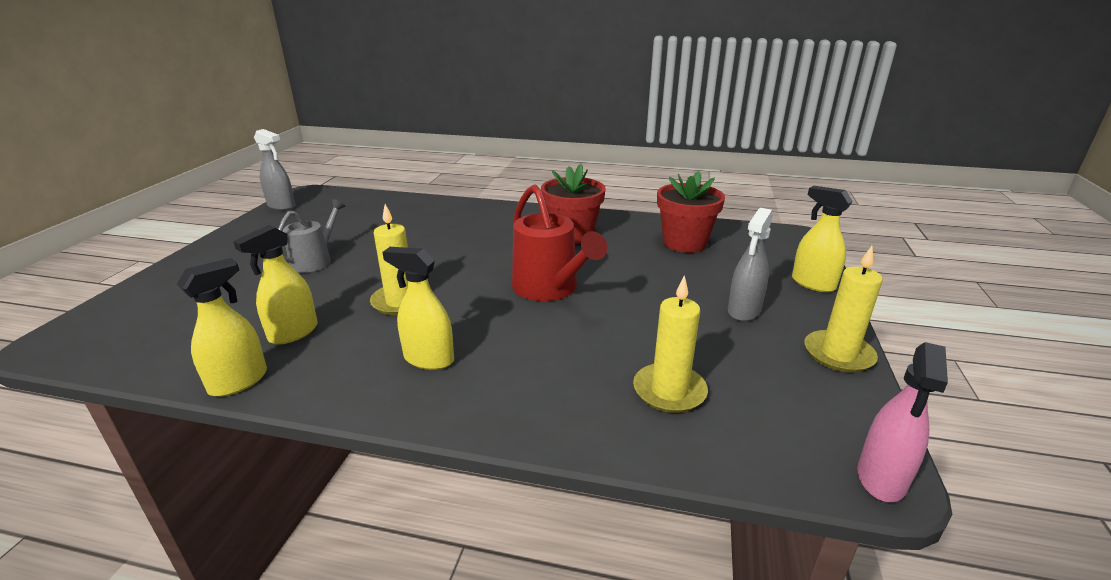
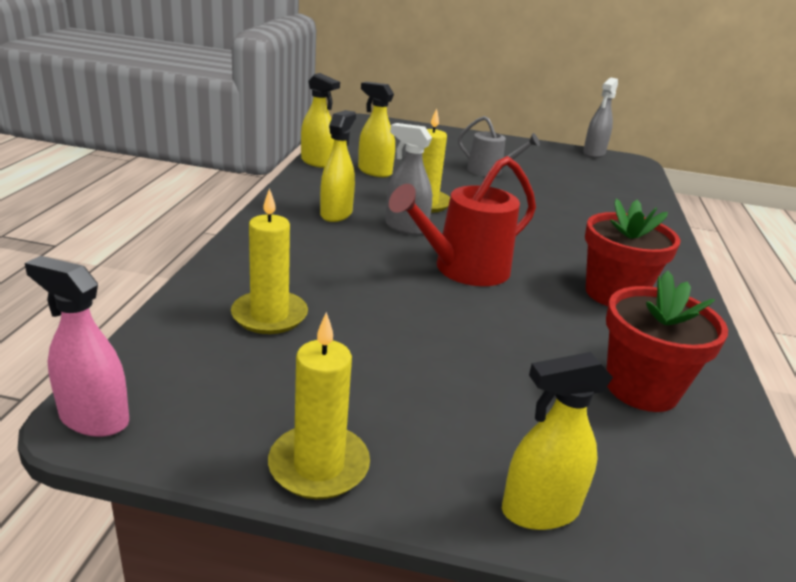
camera: 85 degrees right, 0 degrees up
grey spray bottle [728,208,773,322] -> grey spray bottle moved to [385,123,432,235]
yellow spray bottle [792,186,853,292] -> yellow spray bottle turned 150 degrees counterclockwise [502,352,613,530]

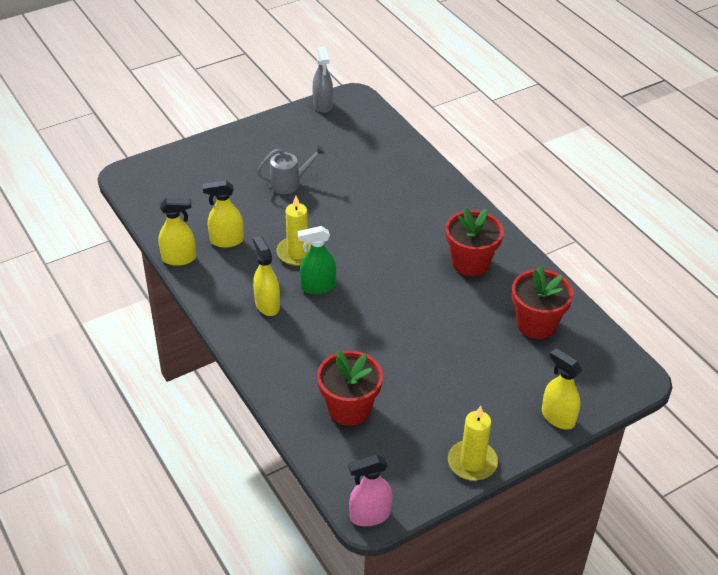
camera: 40 degrees left, 15 degrees up
yellow candle [231,188,308,334] -> red flower pot [317,350,383,426]
grey spray bottle [385,123,432,235] -> green spray bottle [298,226,336,294]
red watering can [389,156,536,286] -> none
yellow spray bottle [502,352,613,530] -> yellow spray bottle turned 105 degrees clockwise [542,348,582,430]

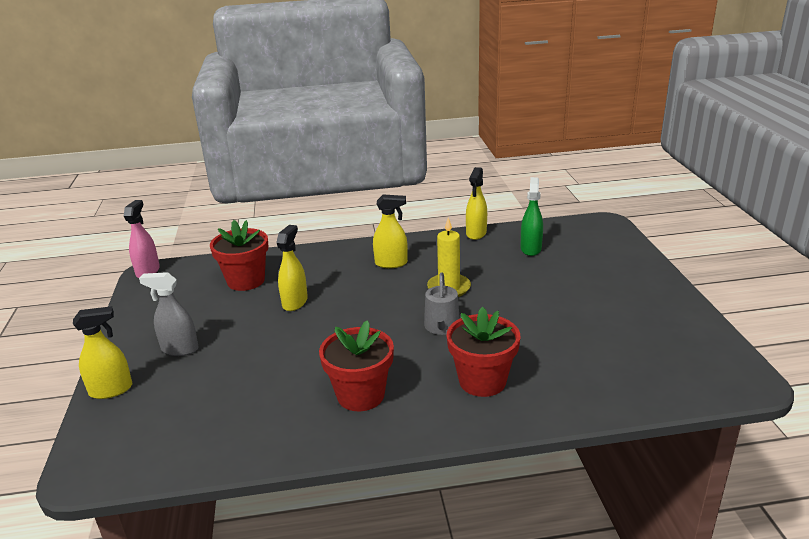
camera: 115 degrees right, 15 degrees down
yellow spray bottle [203,181,244,248] -> yellow spray bottle moved to [276,225,308,311]
grey watering can [257,145,325,194] -> grey watering can moved to [424,272,460,335]
green spray bottle [298,226,336,294] -> green spray bottle moved to [521,177,543,256]
grey spray bottle [312,46,333,113] -> grey spray bottle moved to [139,272,198,356]
yellow candle [448,406,498,481] -> none
red flower pot [512,266,573,339] -> red flower pot moved to [447,306,520,397]

